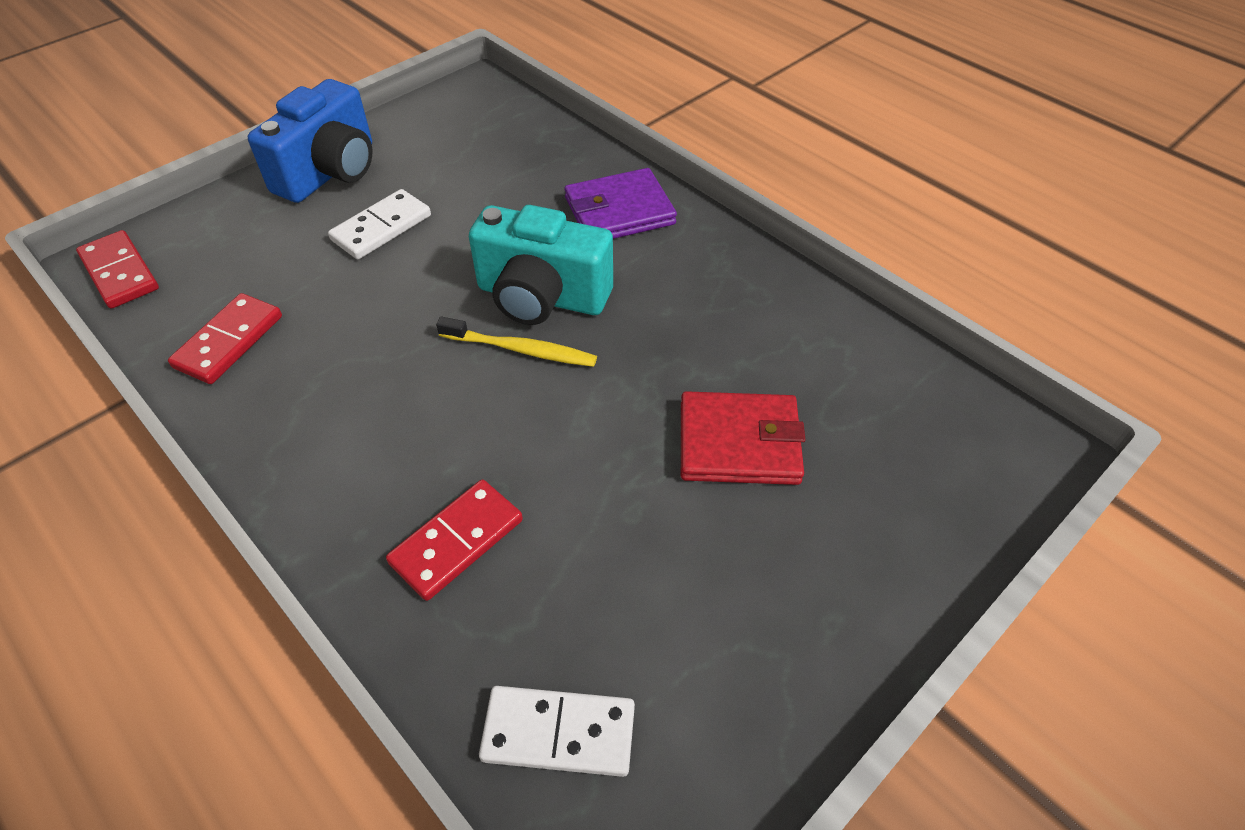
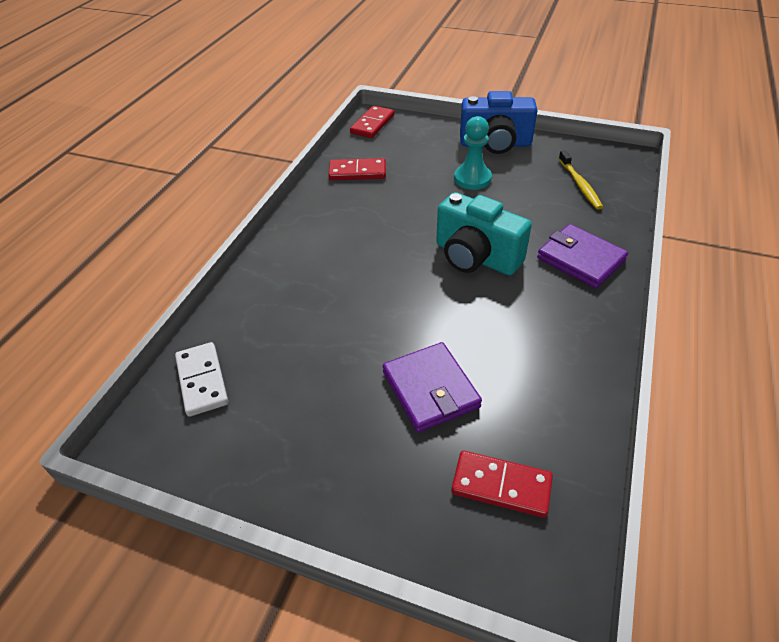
camera: 65 degrees right, 5 degrees down
white domino [328,189,431,259] -> turquoise pawn [454,116,492,190]
red domino [386,480,523,601] -> red domino moved to [451,451,553,518]
yellow toothbrush [436,317,597,367] -> yellow toothbrush moved to [558,150,603,210]
turquoise camera [469,205,613,325] -> turquoise camera turned 45 degrees counterclockwise [436,192,532,275]
red wallet [681,391,806,485] -> purple wallet [383,342,482,432]

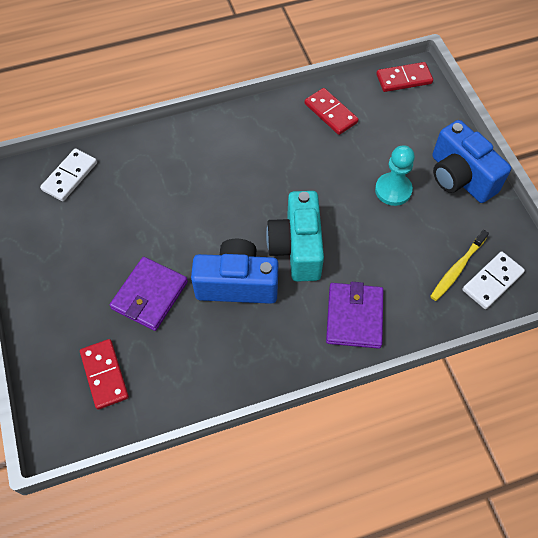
camera: 50 degrees right, 15 degrees up
none -> blue camera [191,239,278,304]
none -> white domino [462,251,525,309]

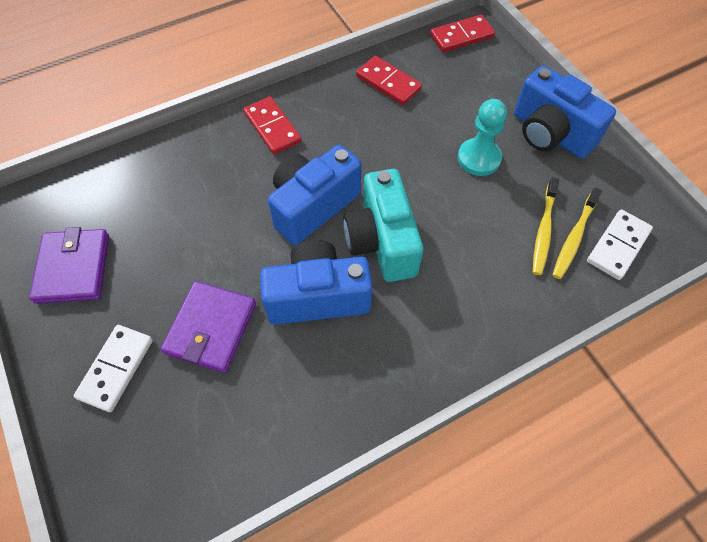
camera: 10 degrees left, 0 degrees up
white domino [40,148,97,201] -> white domino moved to [74,325,153,412]
red domino [80,339,129,410] -> red domino moved to [243,97,301,154]
purple wallet [326,282,383,349] -> purple wallet moved to [29,227,109,304]
none -> blue camera [268,145,362,245]
none -> yellow toothbrush [533,177,559,275]

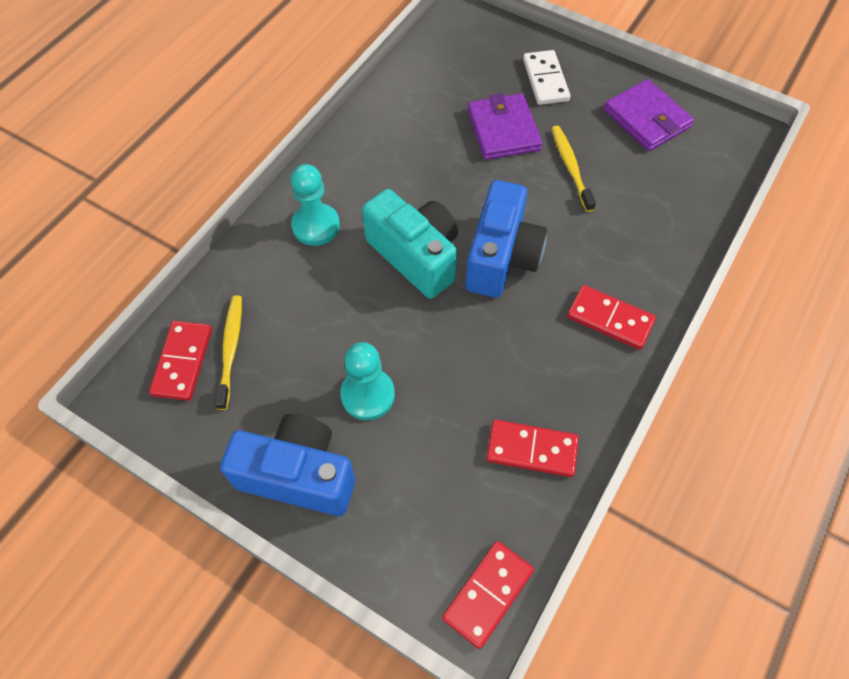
camera: 150 degrees right, 0 degrees up
blue camera [260,240,372,325] -> none
yellow toothbrush [533,177,559,275] -> yellow toothbrush moved to [552,126,596,212]
white domino [587,209,653,280] -> red domino [149,321,212,401]
none -> turquoise pawn [291,164,340,246]

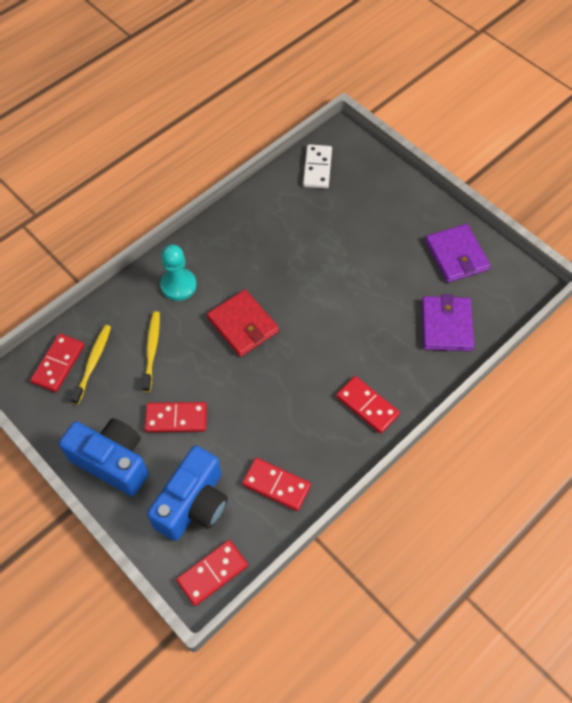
camera: 15 degrees right, 0 degrees up
turquoise pawn [340,342,395,420] -> red domino [145,402,207,432]
turquoise camera [362,189,458,299] -> red wallet [207,289,279,357]
blue camera [465,180,547,298] -> blue camera moved to [147,445,228,541]
purple wallet [468,93,542,160] -> purple wallet moved to [422,294,474,351]
white domino [523,50,570,105] -> white domino moved to [303,144,332,189]
yellow toothbrush [552,126,596,212] -> yellow toothbrush moved to [142,311,160,392]

